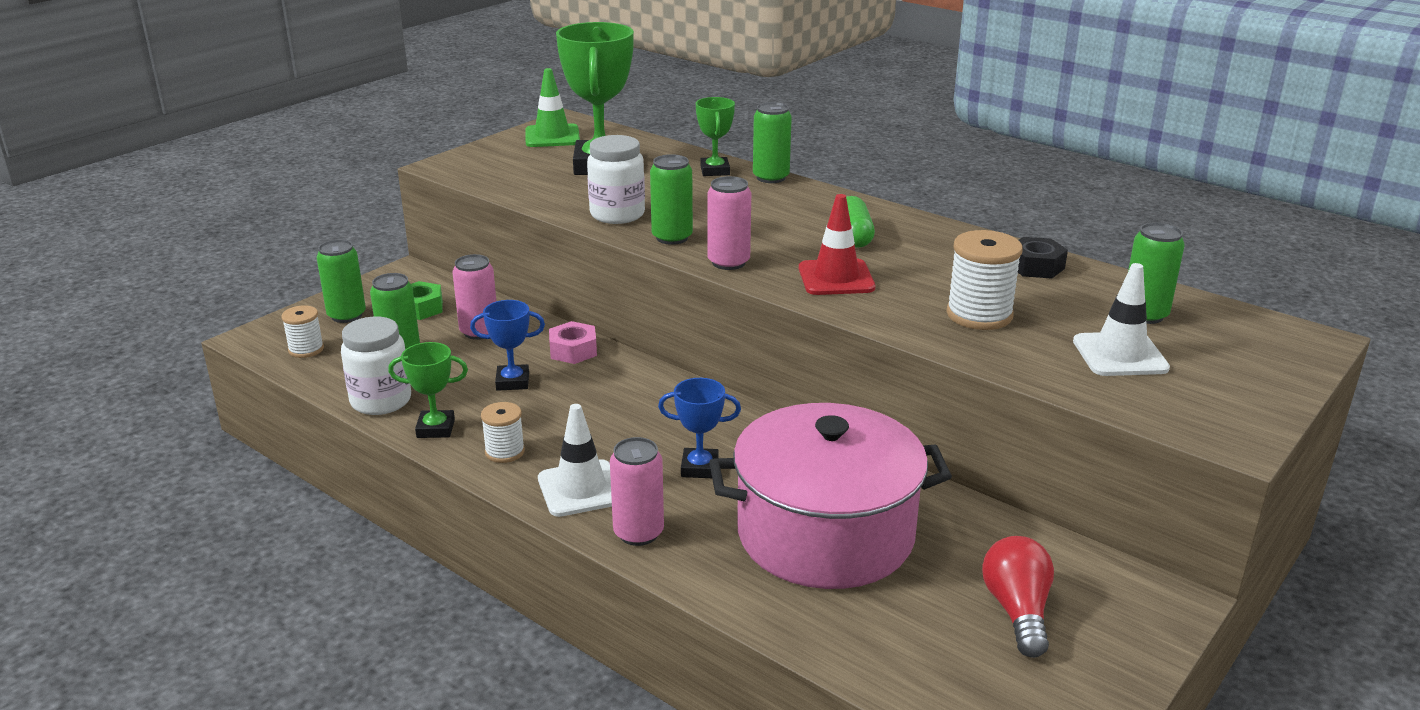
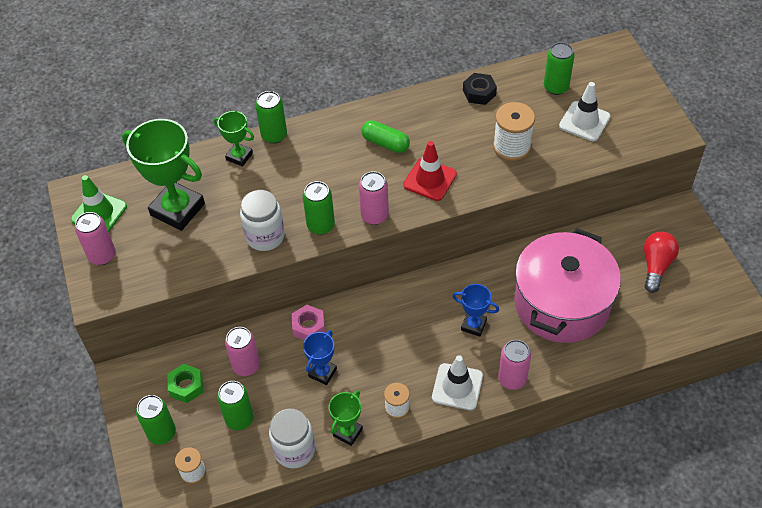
camera: 55 degrees left, 25 degrees up
blue trophy [658,378,741,478] -> blue trophy turned 75 degrees clockwise [452,284,499,337]
red light bulb [982,536,1054,658] -> red light bulb turned 75 degrees clockwise [644,232,679,293]
none -> pink can [75,212,116,265]

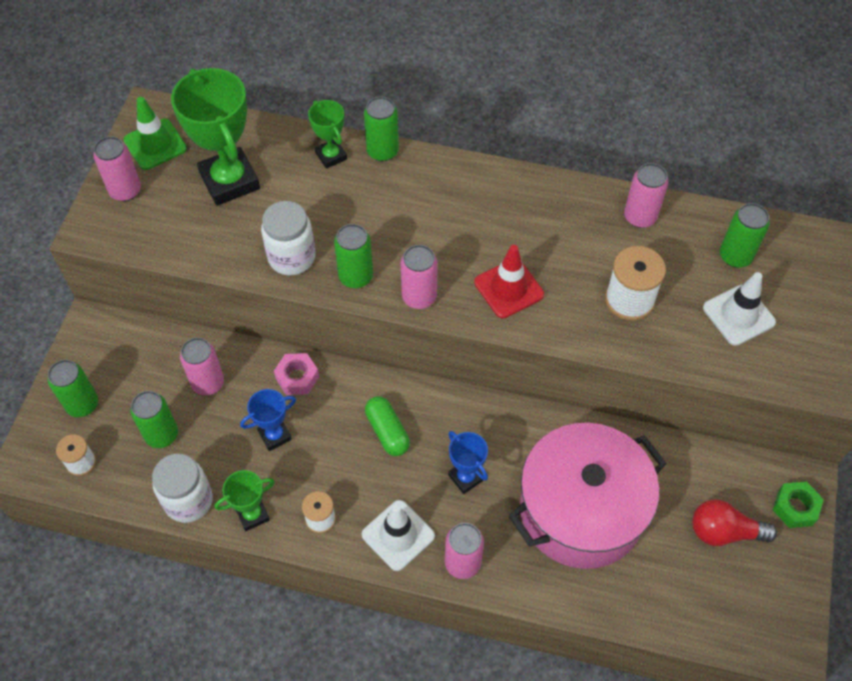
camera: 30 degrees right, 5 degrees up
green nut [168,364,203,403] -> green nut moved to [773,482,824,528]
green capsule [361,120,410,153] -> green capsule moved to [365,396,410,456]
black nut [463,73,497,105] -> pink can [624,163,669,228]
red light bulb [644,232,679,293] -> red light bulb turned 135 degrees counterclockwise [692,499,777,546]

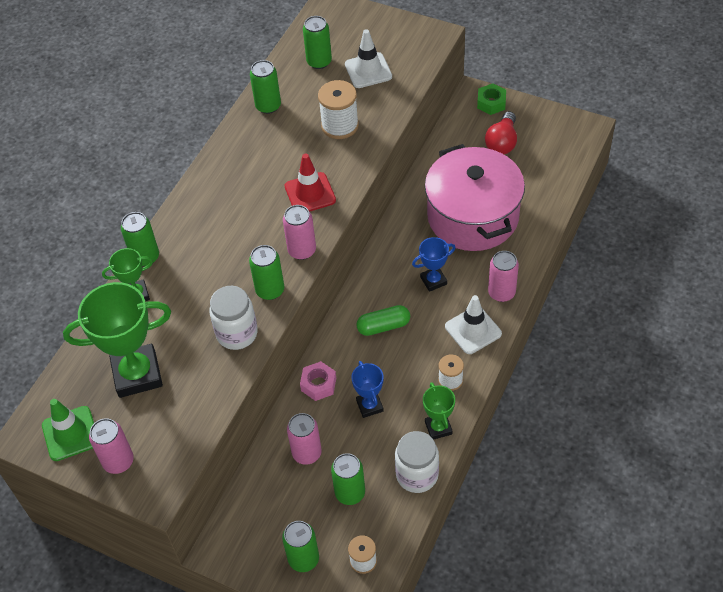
camera: 75 degrees left, 5 degrees down
pink can [624,163,669,228] -> green can [250,60,281,114]

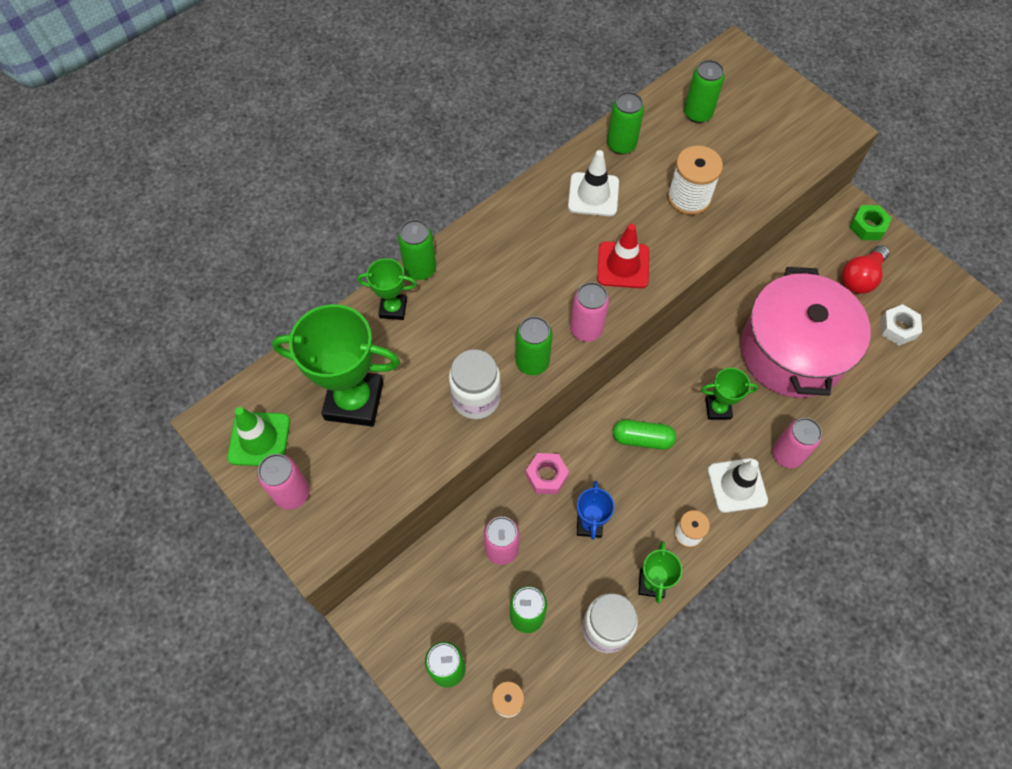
camera: 20 degrees right, 10 degrees up
white traffic cone [345,29,392,88] -> white traffic cone moved to [568,150,619,216]
blue trophy [412,237,456,292] -> green trophy [701,368,758,420]
none -> white nut [880,304,922,346]

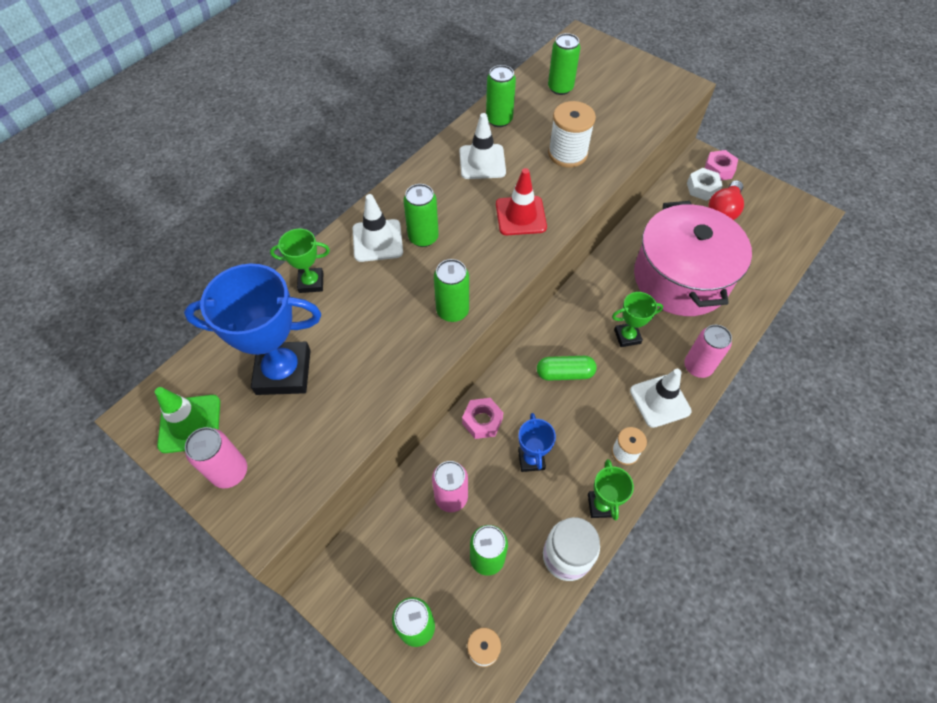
camera: 10 degrees left, 5 degrees down
green trophy [272,304,400,427] -> blue trophy [184,264,321,395]
green can [398,219,436,280] -> green can moved to [403,184,439,247]
white jar [449,349,501,419] -> none
pink can [570,282,609,342] -> none
green nut [850,205,892,240] -> pink nut [705,150,738,180]
white nut [880,304,922,346] -> white nut moved to [687,168,723,201]
none -> white traffic cone [353,194,403,262]

